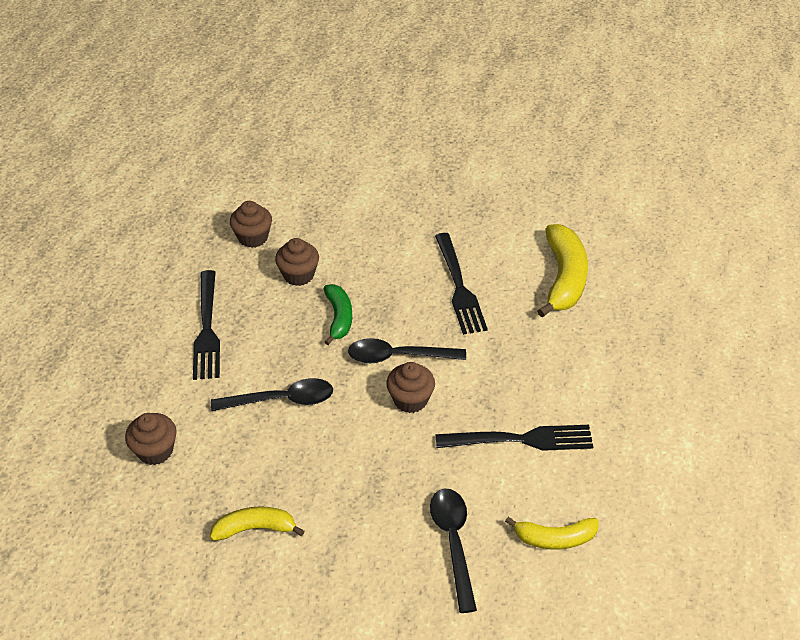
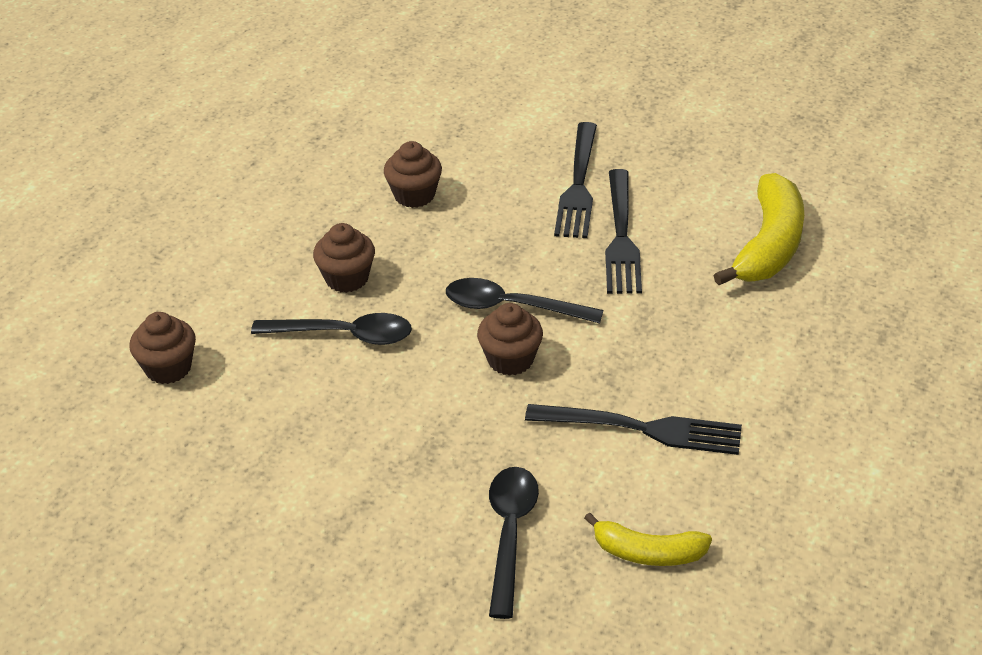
camera: 15 degrees right, 5 degrees down
black fork [193,270,220,380] -> black fork moved to [554,122,597,238]
yellow banana [210,506,305,541] -> none
brown cupcake [230,201,272,248] -> brown cupcake moved to [313,223,375,293]
green banana [324,284,352,345] -> none

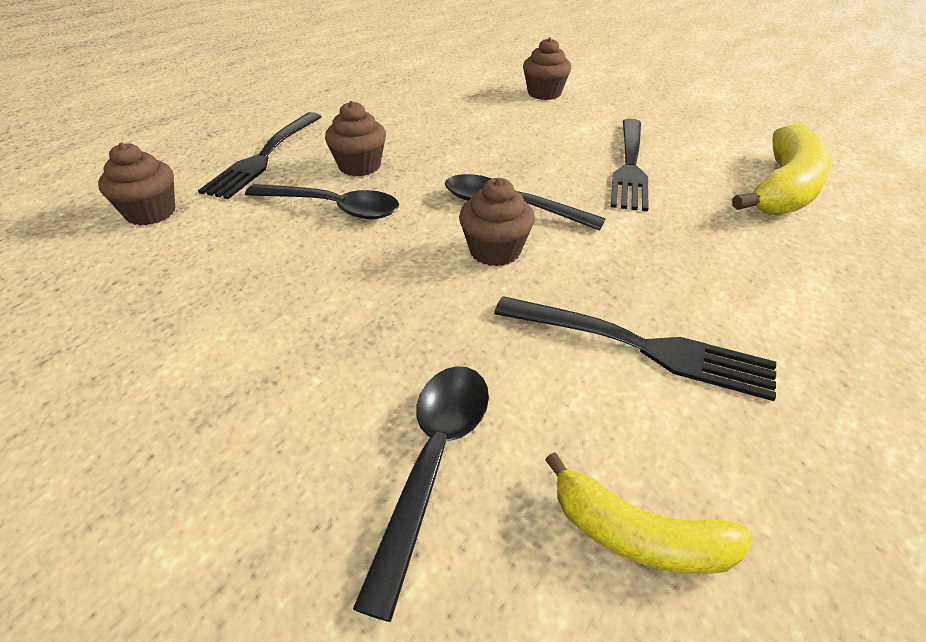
camera: 10 degrees right, 0 degrees up
brown cupcake [384,141,442,208] -> brown cupcake moved to [523,37,571,100]
black fork [554,122,597,238] -> black fork moved to [198,112,322,199]

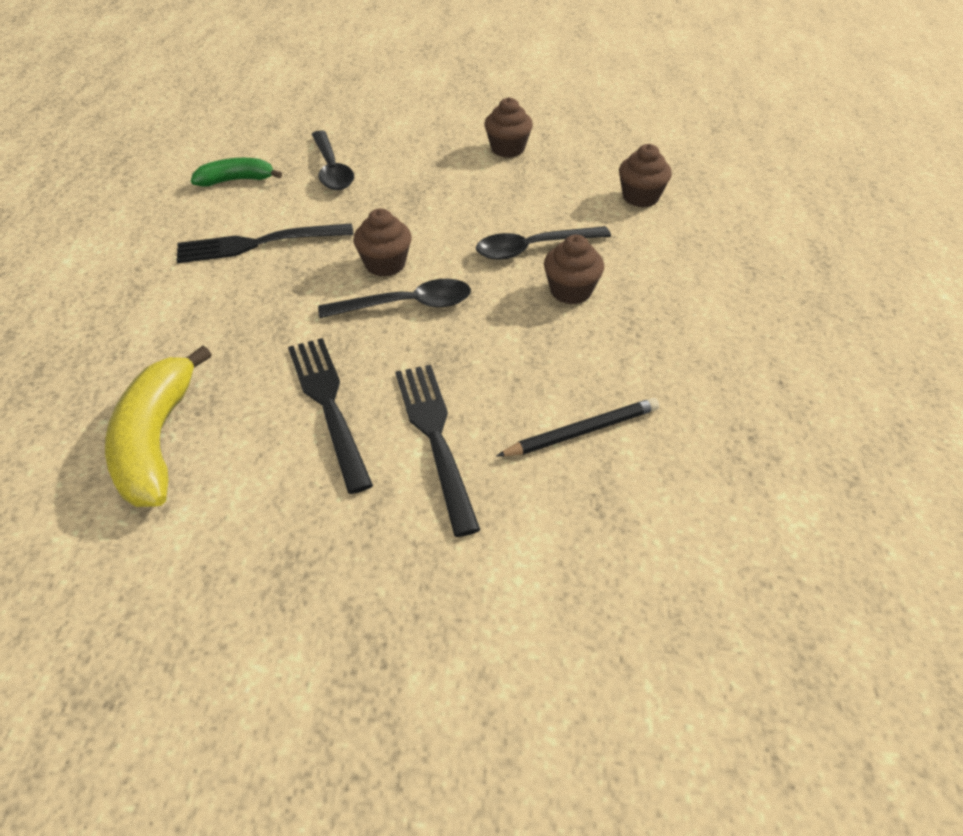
camera: 145 degrees right, 5 degrees up
black fork [198,112,322,199] -> black fork moved to [395,365,480,537]
brown cupcake [523,37,571,100] -> brown cupcake moved to [484,97,533,158]
yellow banana [545,452,753,574] -> green banana [191,158,282,187]
none -> black pencil [497,398,659,456]

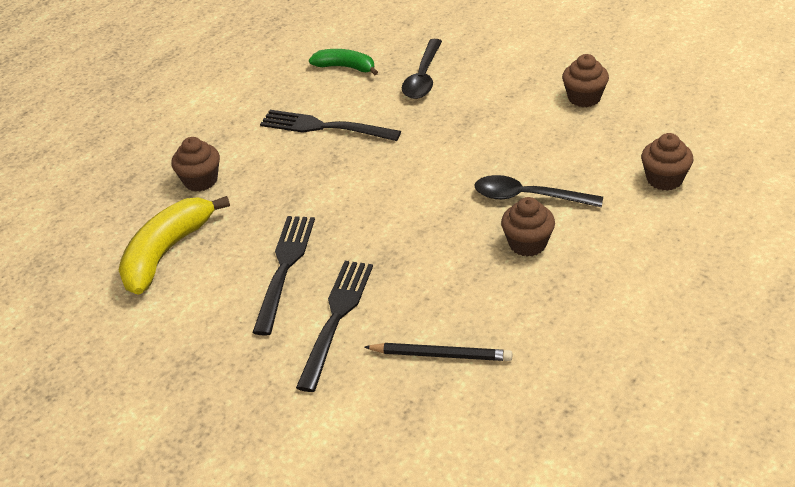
camera: 35 degrees right, 5 degrees down
black spoon [318,279,471,318] -> none
brown cupcake [353,209,412,277] -> brown cupcake moved to [171,137,220,192]

